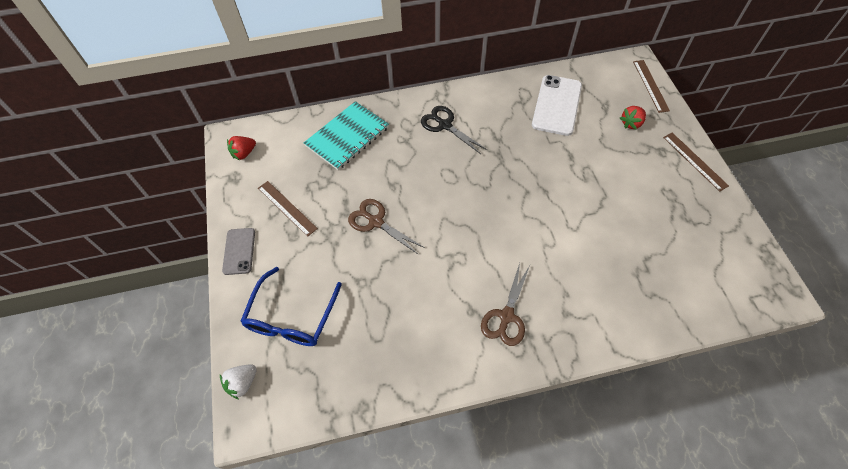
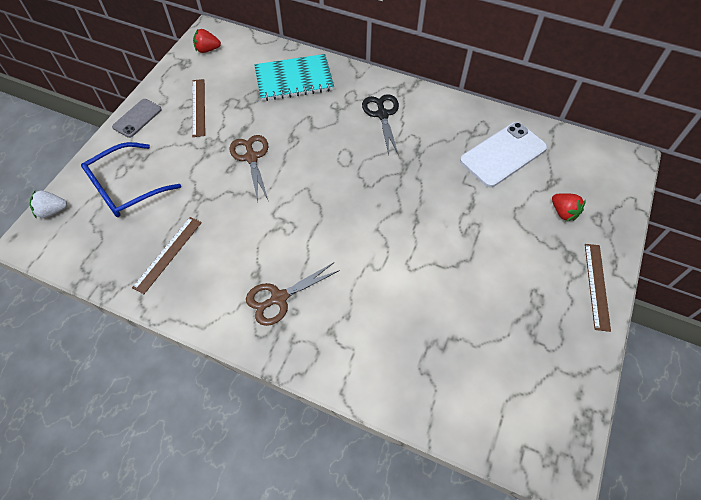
camera: 35 degrees right, 0 degrees up
red strawberry [620,106,646,130] -> red strawberry turned 120 degrees counterclockwise [552,193,586,222]
brown ruler [633,60,670,113] -> brown ruler moved to [132,217,202,294]

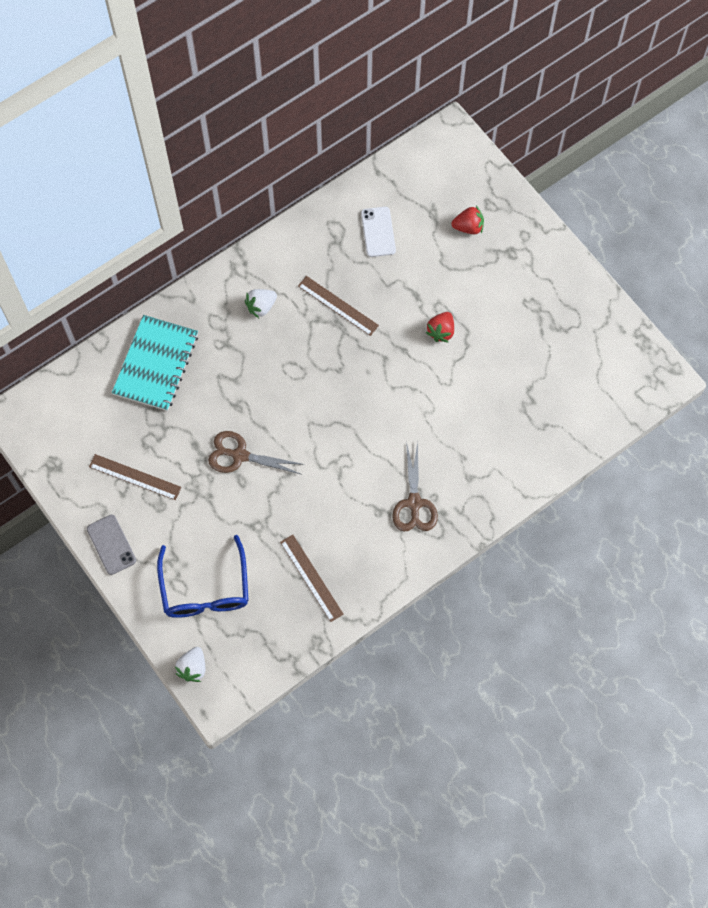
camera: 60 degrees left, 10 degrees up
red strawberry [193,29,221,53] -> red strawberry moved to [426,312,454,343]
black scissors [362,94,399,155] -> white strawberry [245,289,277,318]
white phone [460,122,547,187] -> white phone [361,207,396,257], size x0.59
brown ruler [585,244,611,332] -> brown ruler moved to [298,276,379,336]

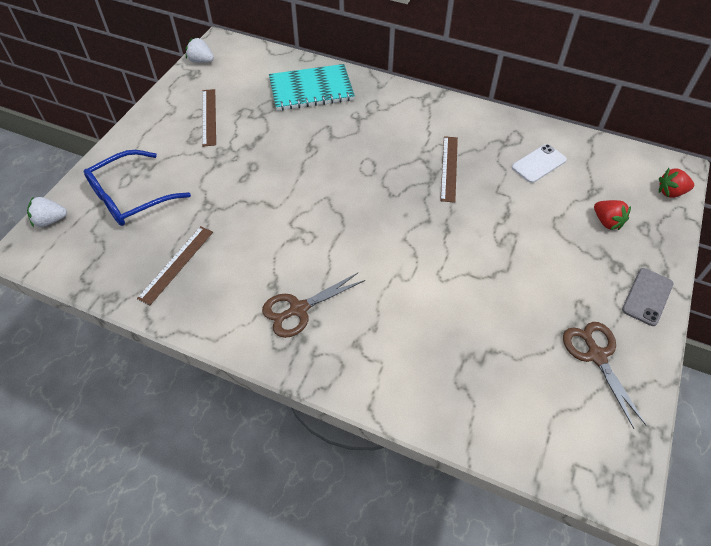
camera: 60 degrees right, 15 degrees down
grey phone [87,515,136,575] -> grey phone moved to [622,268,674,326]
brown scissors [208,431,305,474] -> brown scissors moved to [563,322,646,429]
white strawberry [245,289,277,318] -> white strawberry moved to [186,37,214,63]
red strawberry [426,312,454,343] -> red strawberry moved to [659,168,694,198]

